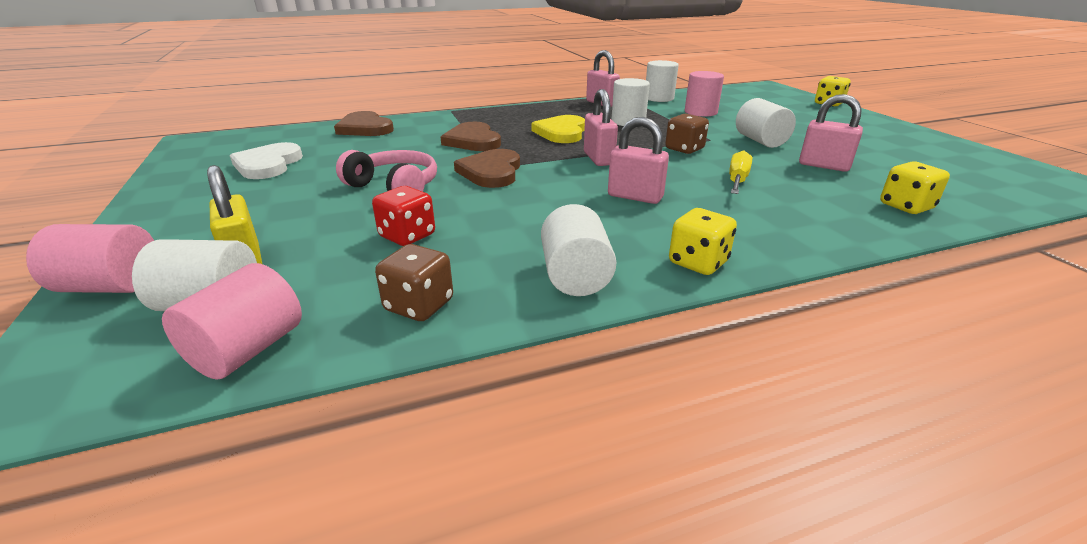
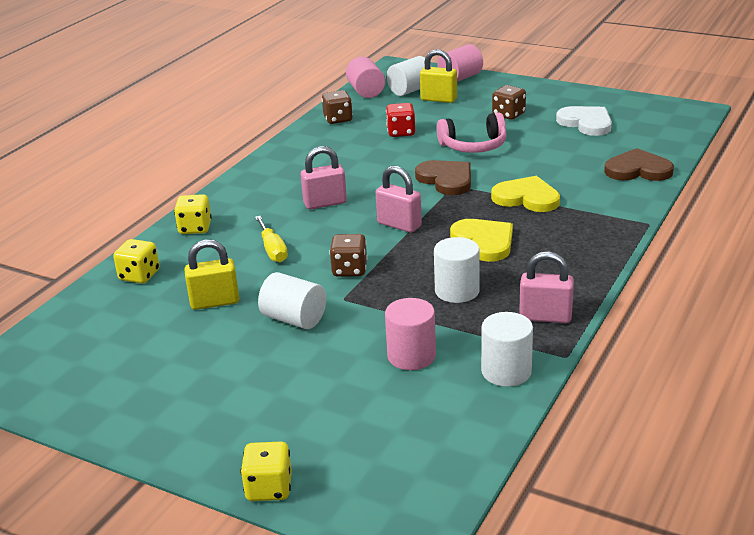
camera: 140 degrees right, 0 degrees up
brown heart [441,122,501,151] -> yellow heart [491,176,560,212]
white cylinder [541,204,616,296] -> none
yellow dice [669,208,737,275] -> yellow dice moved to [174,194,212,234]
pink padlock [799,94,863,172] -> yellow padlock [184,239,239,310]
none -> brown dice [492,85,526,120]

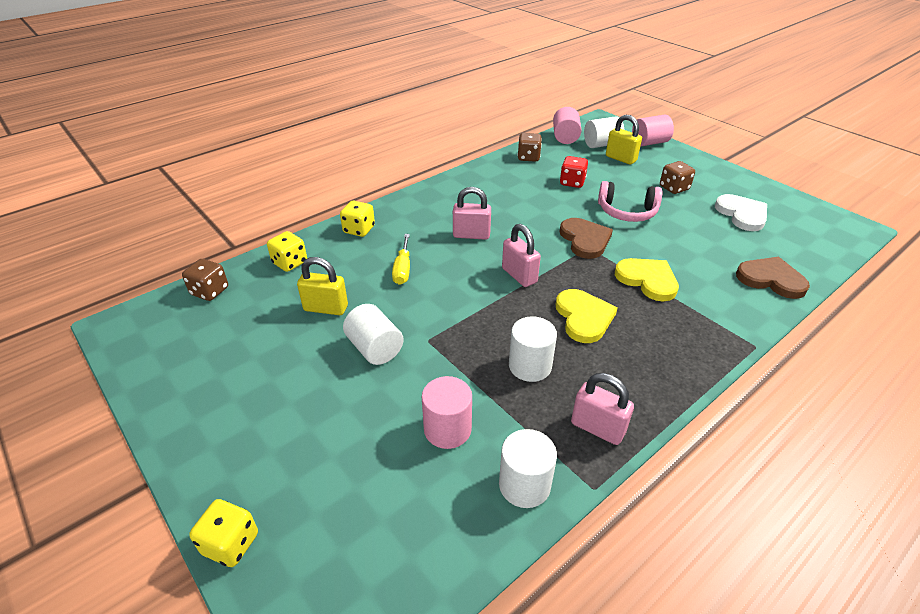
camera: 20 degrees right, 10 degrees up
brown dice [330,234,367,277] -> brown dice moved to [182,259,228,301]

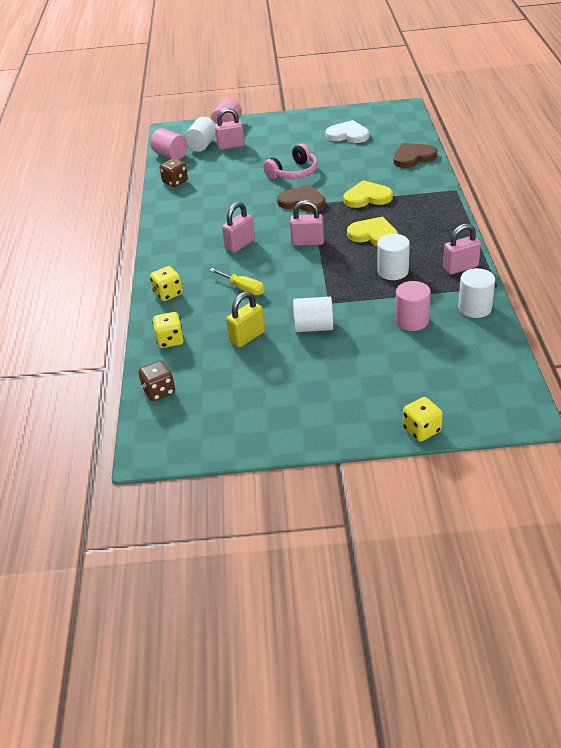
camera: 50 degrees left, 0 degrees up
red dice [560,156,588,188] -> none
yellow padlock [606,115,642,165] -> pink padlock [215,108,245,150]
brown dice [660,161,695,194] -> none

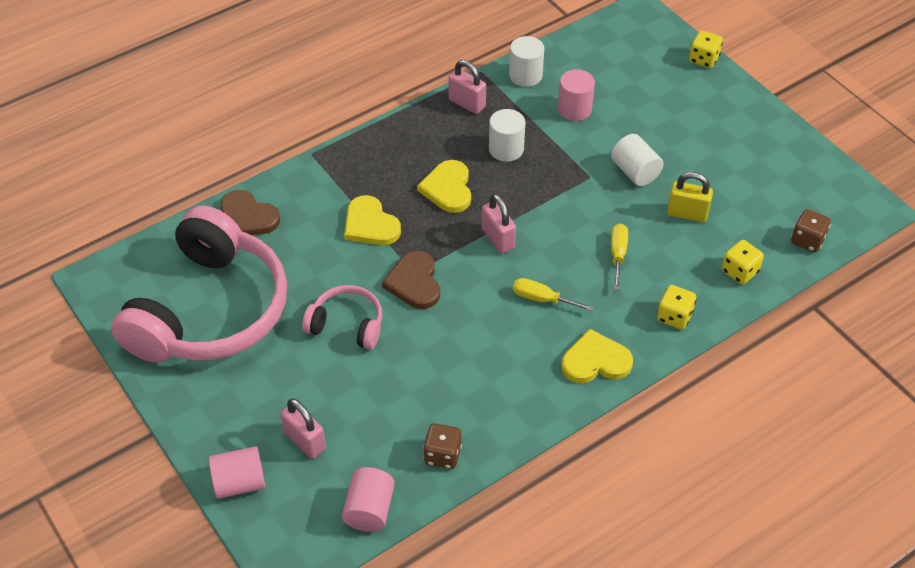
camera: 125 degrees left, 10 degrees up
white cylinder [185,117,216,152] -> none
pink padlock [222,202,255,253] -> yellow screwdriver [513,278,594,311]
white heart [325,120,369,143] -> pink headphones [111,206,287,363]
none -> yellow heart [562,329,633,383]

